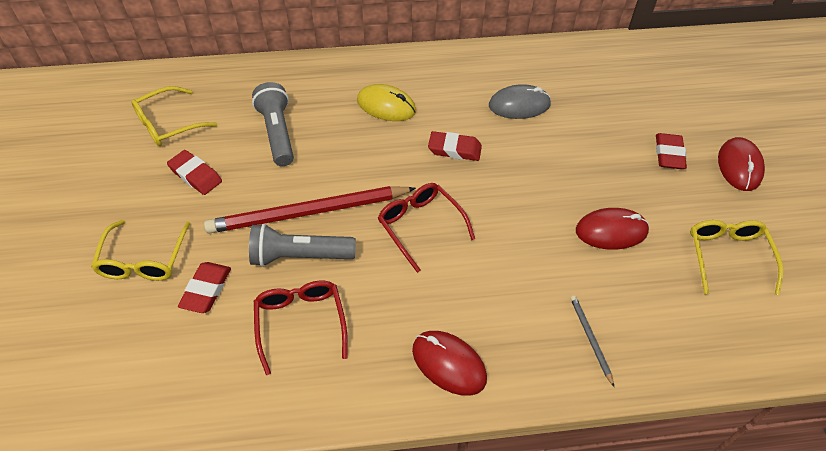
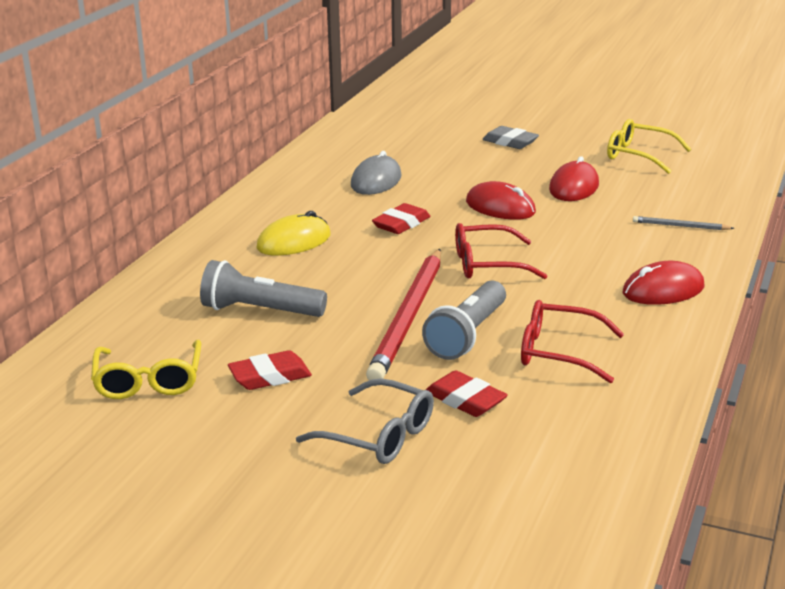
camera: 60 degrees left, 25 degrees down
yellow glasses [91,220,191,281] -> grey glasses [296,378,434,464]
red eraser [656,133,687,169] -> grey eraser [482,126,539,149]
red mouse [718,137,765,191] -> red mouse moved to [466,181,536,220]

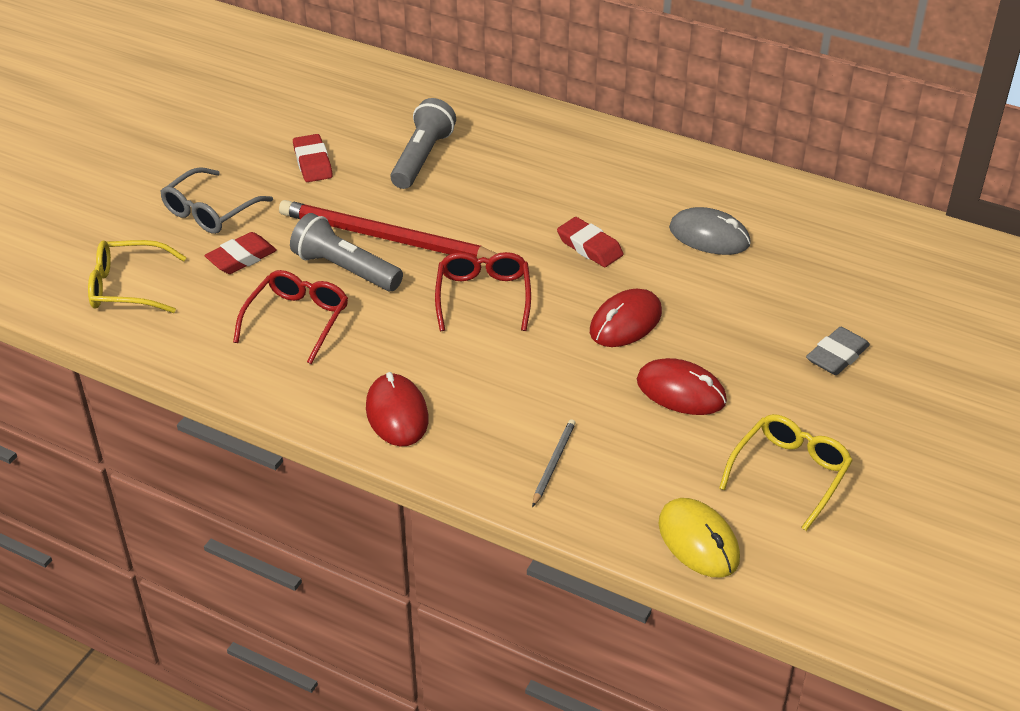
camera: 95 degrees right, 15 degrees up
yellow glasses [91,340,201,399] -> yellow glasses moved to [88,240,187,313]
yellow mouse [256,211,331,256] -> yellow mouse moved to [659,498,740,578]

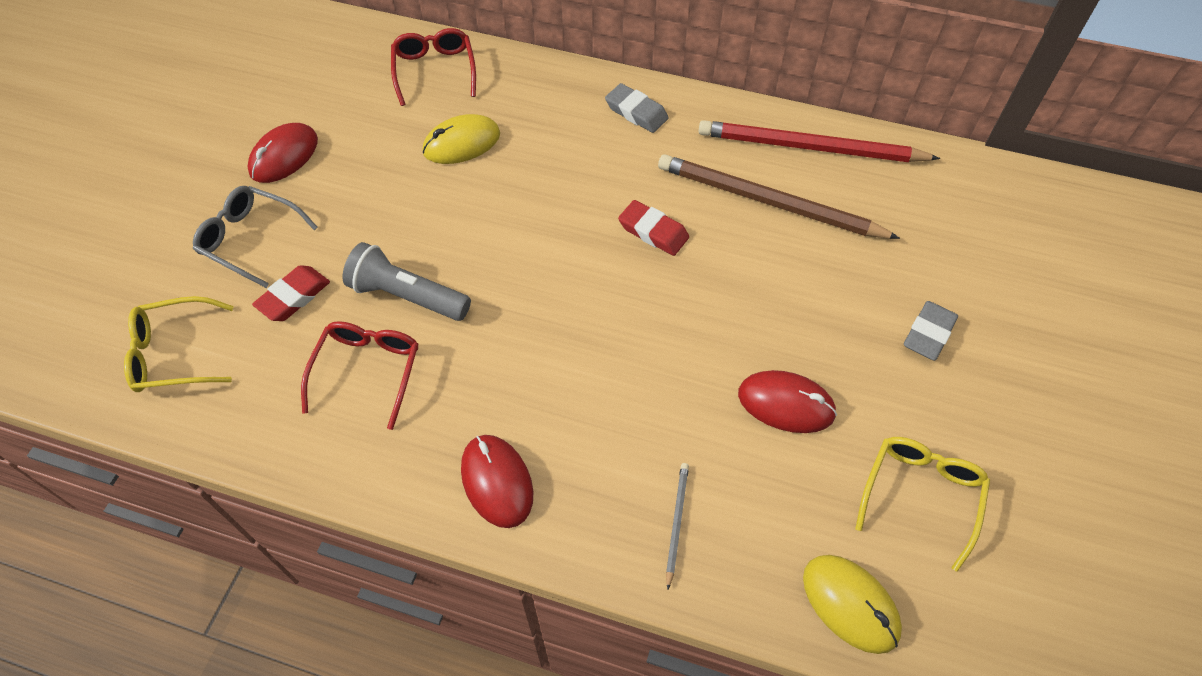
camera: 10 degrees left, 15 degrees up
grey glasses [160,167,273,234] -> grey glasses turned 90 degrees clockwise [193,186,318,288]
red pencil [279,200,497,259] -> red pencil moved to [698,120,940,162]
red eraser [293,134,333,182] -> none
grey flashlight [390,98,456,189] -> yellow mouse [423,114,500,164]
red glasses [435,252,531,331] -> red glasses moved to [391,28,476,106]
red mouse [590,289,662,347] -> red mouse moved to [247,123,318,183]
grey mouse [669,207,751,255] -> brown pencil [658,154,900,239]
none -> grey eraser [605,83,669,133]

